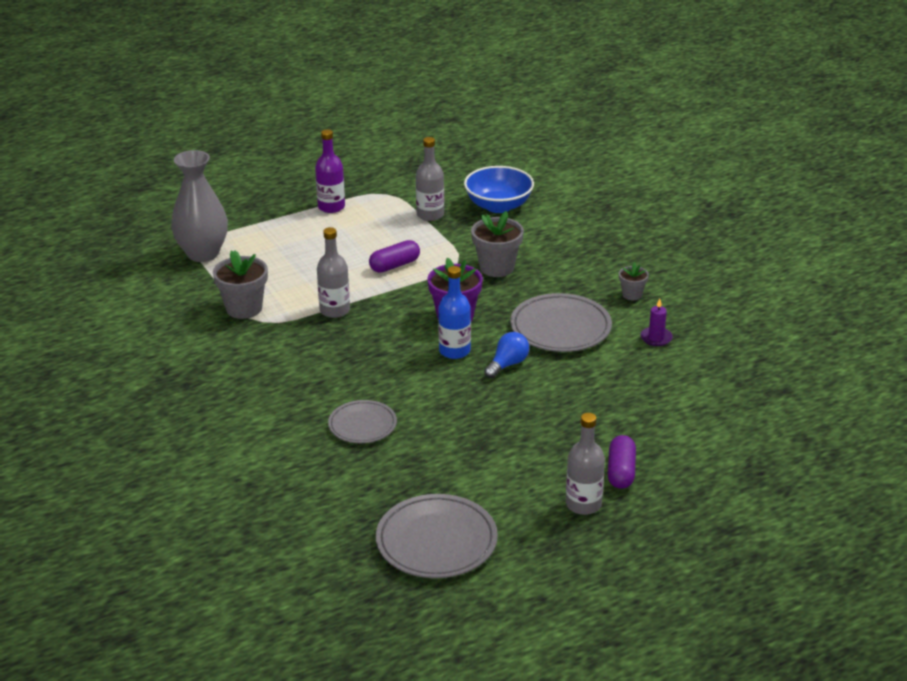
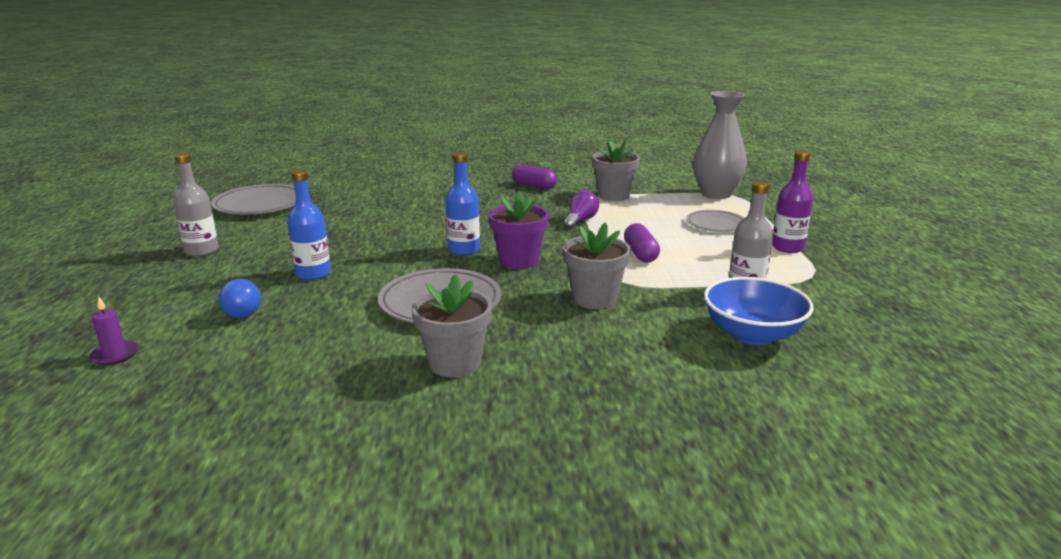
camera: 115 degrees right, 10 degrees down
grey bottle [317,227,350,318] -> purple light bulb [564,190,599,229]
grey plate [328,400,397,443] -> grey plate moved to [686,210,744,232]
blue light bulb [484,332,529,378] -> blue light bulb moved to [219,279,261,318]
purple capsule [608,435,636,489] -> purple capsule moved to [512,165,557,189]
grey flower pot [619,262,649,300] -> grey flower pot [412,274,492,378], size x1.80
purple candle [640,298,673,346] -> purple candle moved to [89,297,138,365]
none -> blue bottle [287,170,331,280]

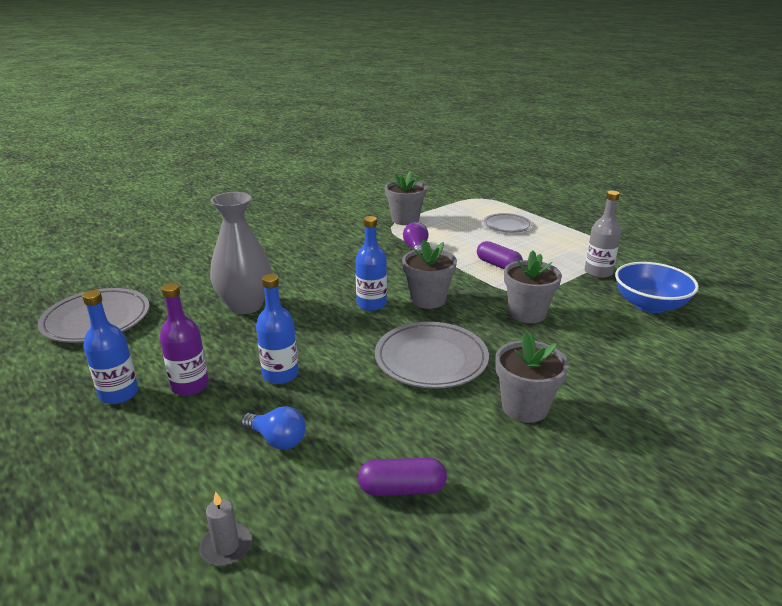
camera: 35 degrees left, 5 degrees up
purple candle [89,297,138,365] -> grey candle [199,492,252,566]
grey bottle [173,153,219,257] -> blue bottle [82,290,138,404]
purple flower pot [489,191,549,269] -> grey flower pot [402,239,457,309]
purple capsule [512,165,557,189] -> purple capsule moved to [358,458,447,496]
grey vase [693,91,747,199] -> grey vase moved to [210,192,272,314]
purple bottle [772,150,813,253] -> purple bottle moved to [160,283,209,396]

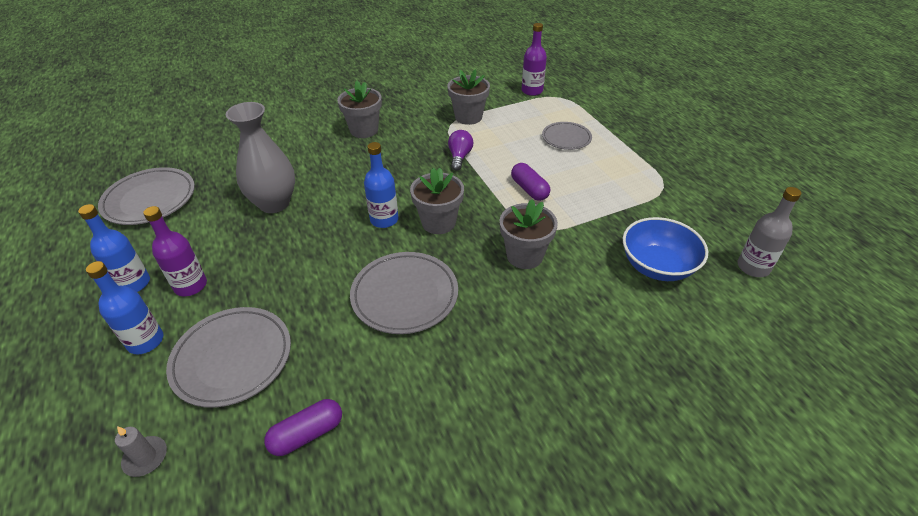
camera: 15 degrees right, 15 degrees up
blue light bulb [241,406,306,450] -> grey plate [166,307,291,408]
blue bottle [256,274,299,384] -> blue bottle moved to [86,261,163,354]
purple capsule [358,458,447,496] -> purple capsule turned 45 degrees counterclockwise [264,399,342,456]
grey flower pot [495,332,569,423] -> grey flower pot moved to [337,81,382,138]
grey bottle [585,191,621,278] -> grey bottle moved to [737,187,801,277]
none -> purple bottle [522,23,547,96]

